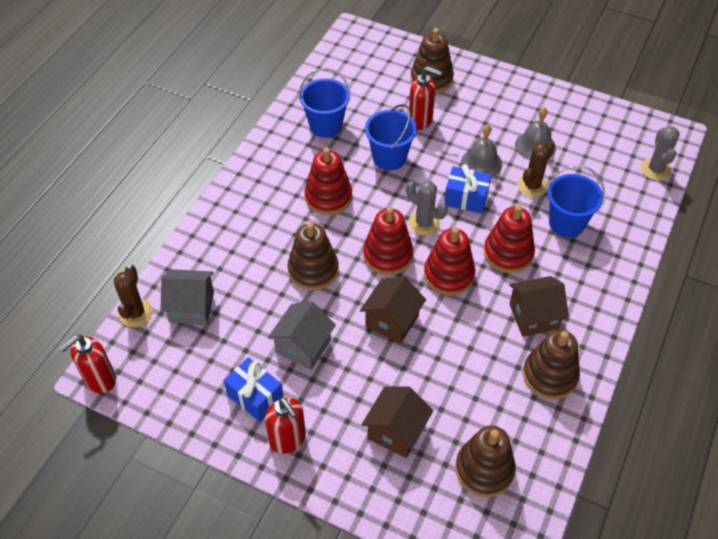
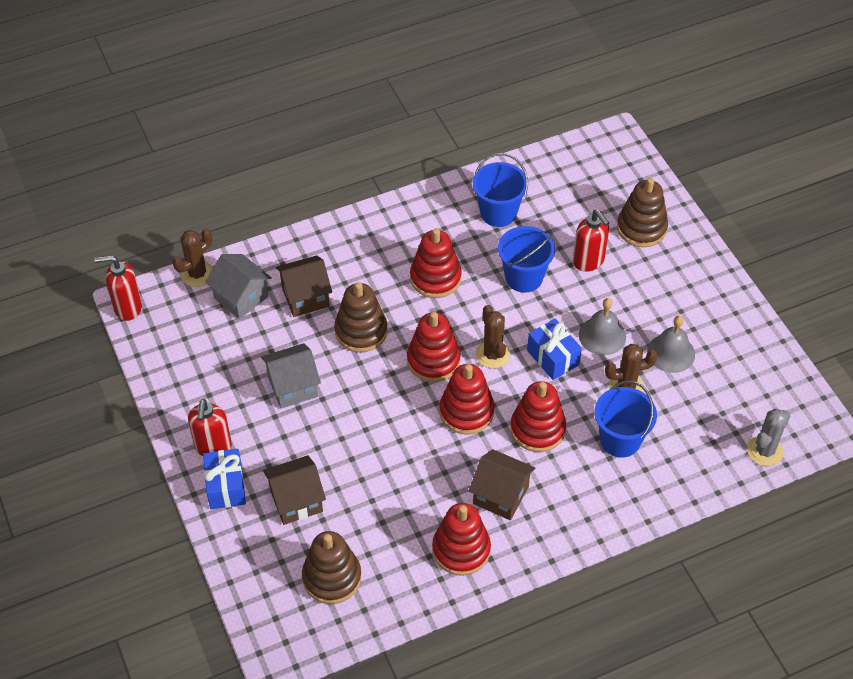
camera: 40 degrees right, 0 degrees up
blue gift [224,357,284,422] -> blue gift moved to [203,449,246,509]
brown house [360,276,426,344] -> brown house moved to [276,255,332,317]
grey cactus [406,180,448,236] -> brown cactus [476,305,510,369]
brown stacking toy [523,330,580,400] -> red stacking toy [432,503,491,576]

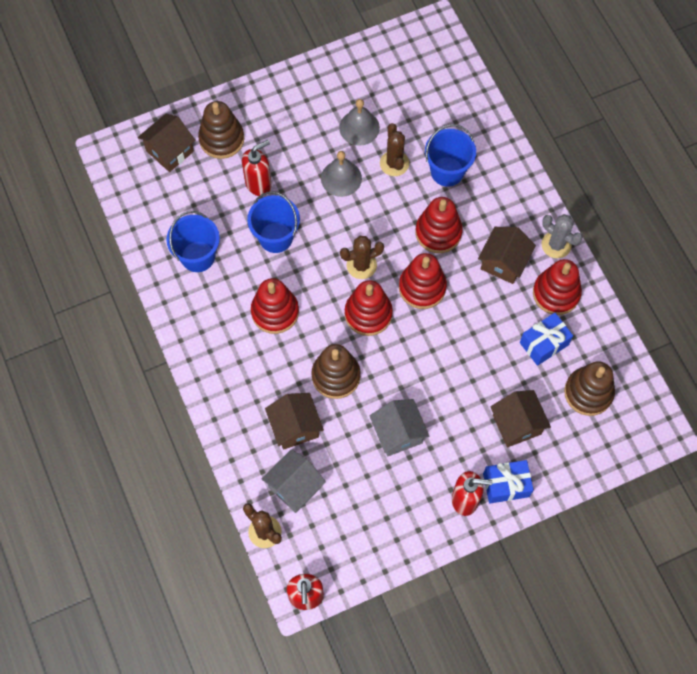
camera: 90 degrees left, 15 degrees up
blue gift [527,319,582,380] -> blue gift moved to [520,313,573,366]
grey cactus [747,409,790,466] -> grey cactus moved to [542,214,583,258]
none -> brown house [138,114,195,172]

